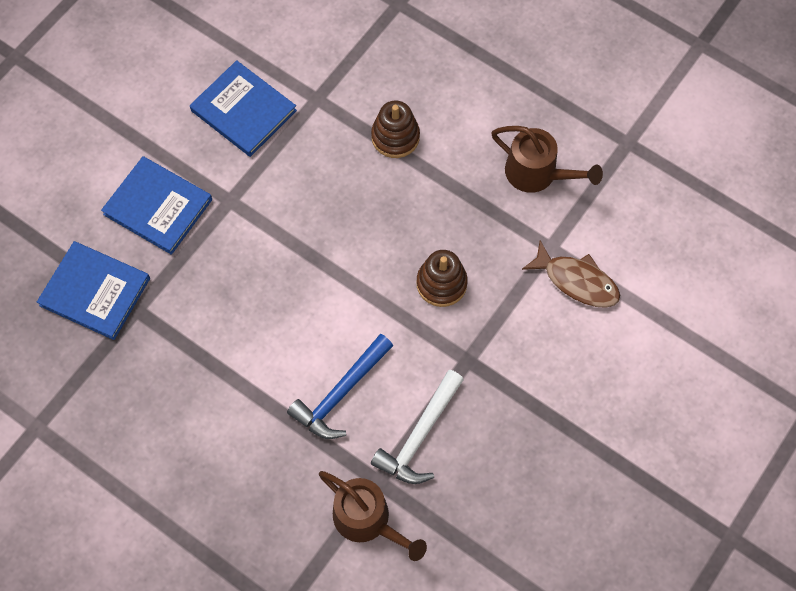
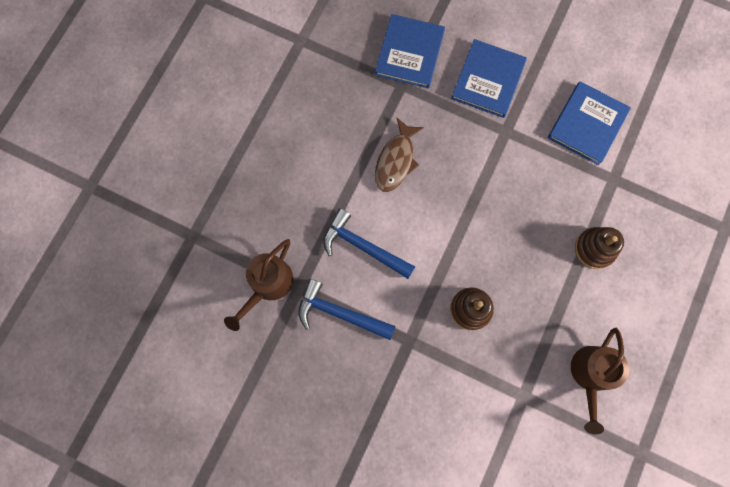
camera: 80 degrees right, 10 degrees up
white hammer [371,370,464,484] -> blue hammer [299,279,396,340]
brown fish [522,240,620,308] -> brown fish moved to [375,118,424,192]

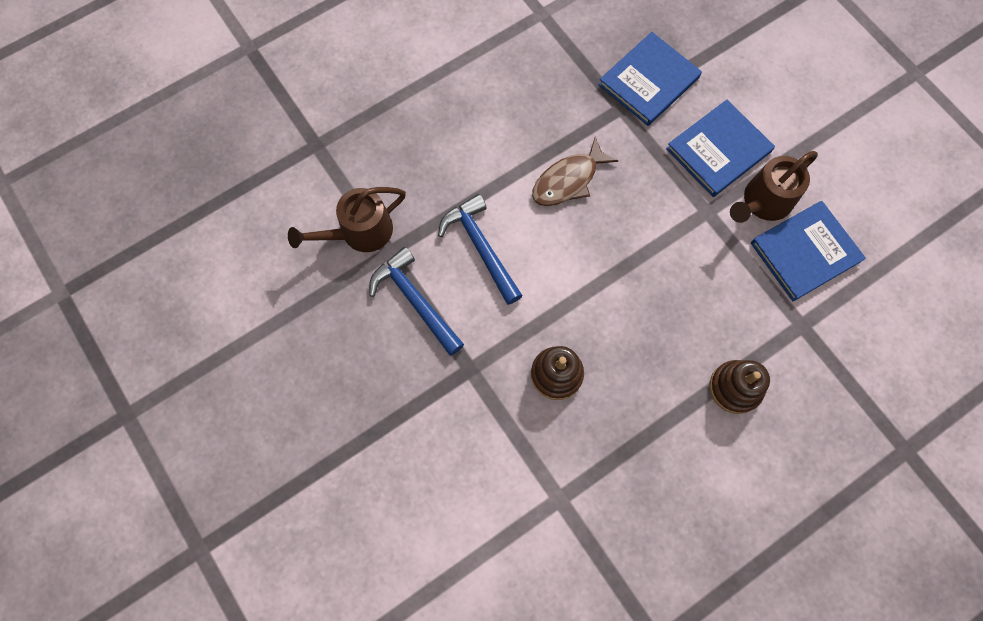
camera: 30 degrees right, 5 degrees down
brown watering can [571,328,629,435] -> brown watering can moved to [730,151,818,223]

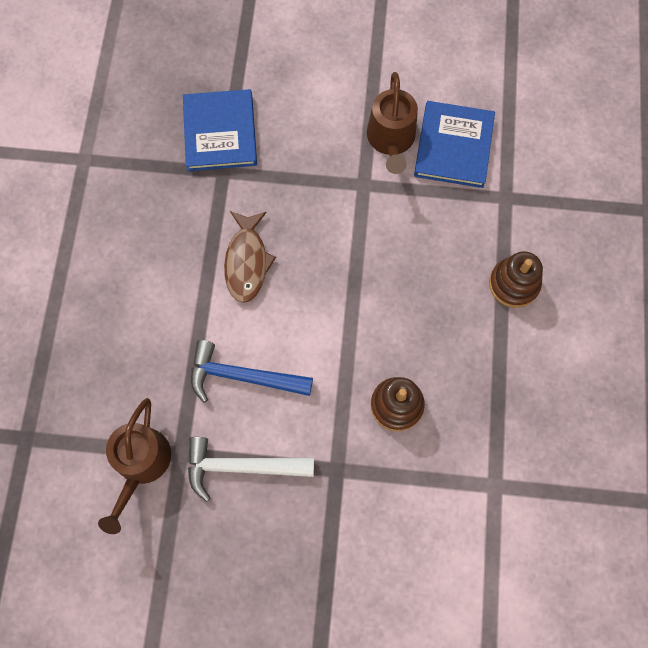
camera: 50 degrees left, 0 degrees up
blue hammer [369,247,464,356] -> white hammer [188,437,314,502]
blue book [666,100,775,197] -> none

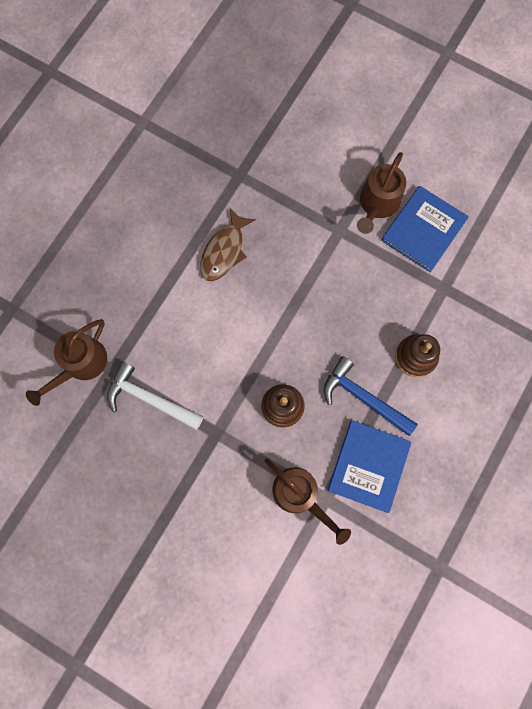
camera: 25 degrees right, 5 degrees up
blue book [183,89,257,171] -> blue book moved to [327,420,411,513]
blue hammer [191,340,313,403] -> blue hammer moved to [324,356,418,436]
none -> brown watering can [264,458,351,545]

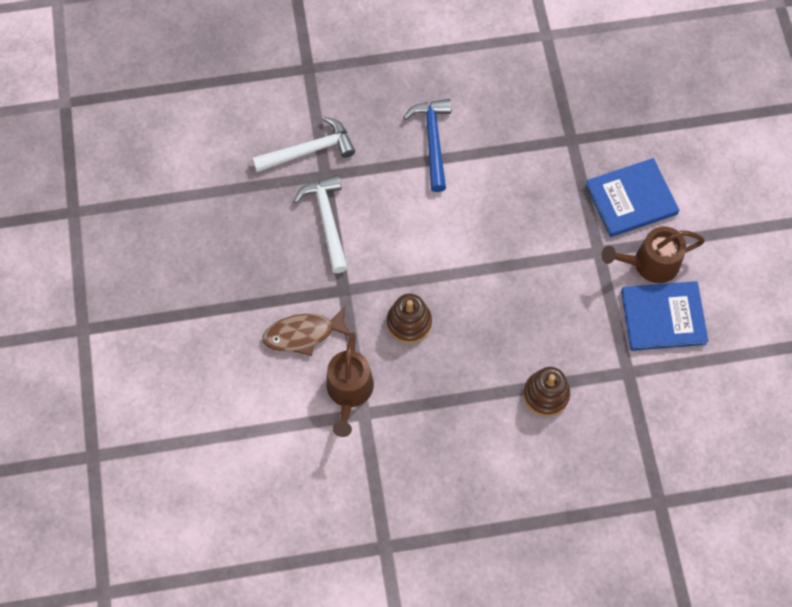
camera: 50 degrees right, 10 degrees down
brown watering can [26,319,107,406] -> white hammer [252,116,355,172]
brown fish [200,207,256,281] -> brown fish moved to [262,307,351,356]
blue hammer [324,356,418,436] -> blue hammer moved to [403,99,451,192]
blue book [327,420,411,513] -> blue book moved to [586,158,679,237]

